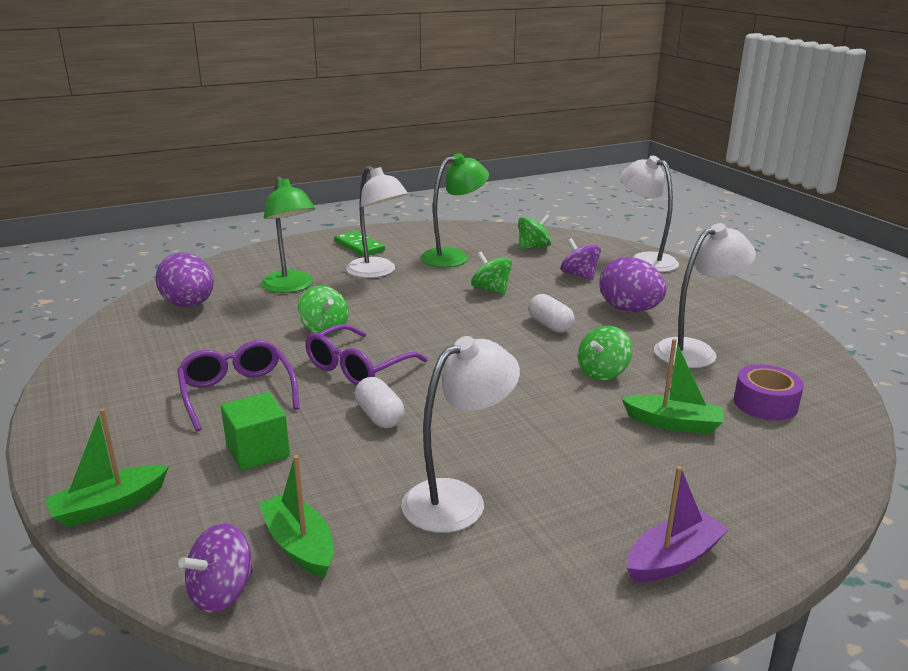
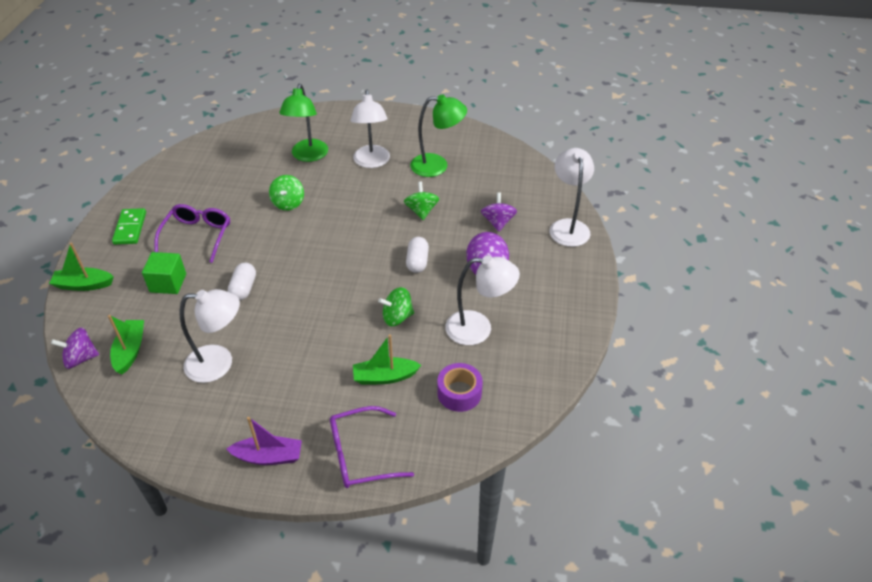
camera: 35 degrees right, 20 degrees up
purple egg [156,253,214,308] -> none
purple glasses [305,324,428,386] -> purple glasses moved to [330,406,414,488]
green domino [334,231,385,257] -> green domino moved to [112,208,146,245]
green spinning top [518,214,551,249] -> none
green boat [622,339,724,434] -> green boat turned 120 degrees clockwise [353,335,421,384]

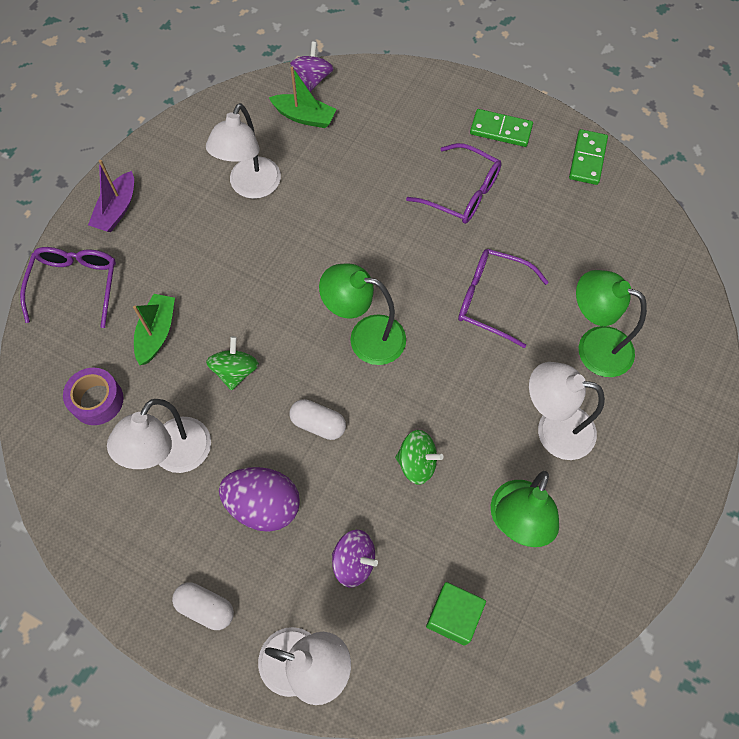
camera: 110 degrees right, 20 degrees up
green boat [49,243,114,291] -> none
green cube [142,252,186,294] -> green cube moved to [426,582,486,646]
white capsule [228,263,256,300] -> white capsule moved to [172,583,234,630]
green spinning top [269,175,304,211] -> purple glasses [458,249,549,348]
none -> green lamp [319,263,406,365]
none -> green domino [569,129,608,185]

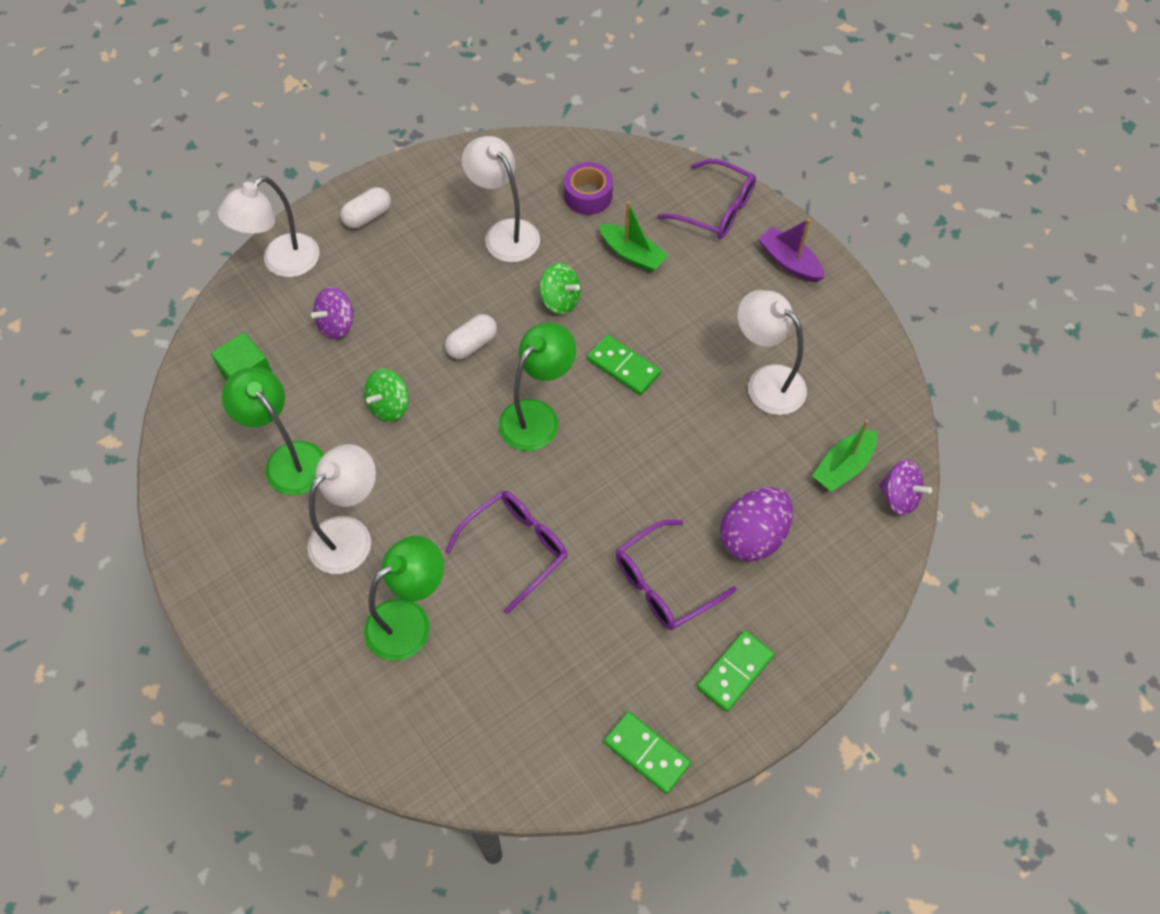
camera: 115 degrees right, 5 degrees down
purple egg [219,467,300,532] -> purple egg moved to [720,487,793,561]
none -> green domino [587,335,661,395]

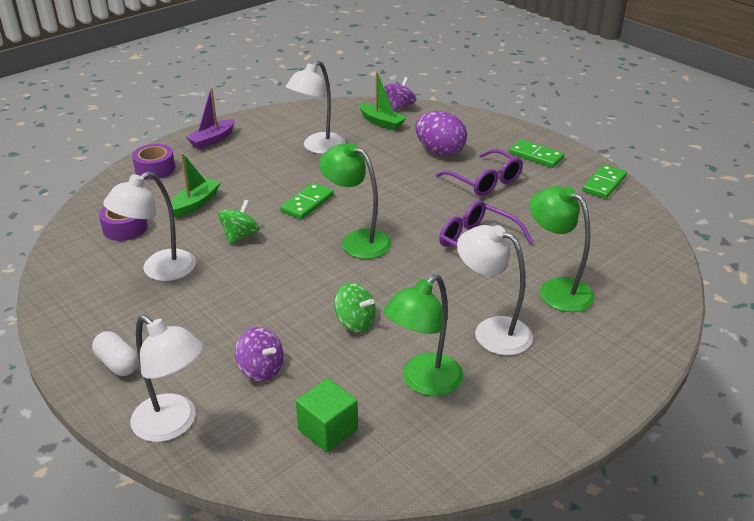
camera: 95 degrees left, 25 degrees down
white capsule [445,314,497,359] -> none
purple glasses [657,159,756,239] -> purple tape [132,144,175,180]

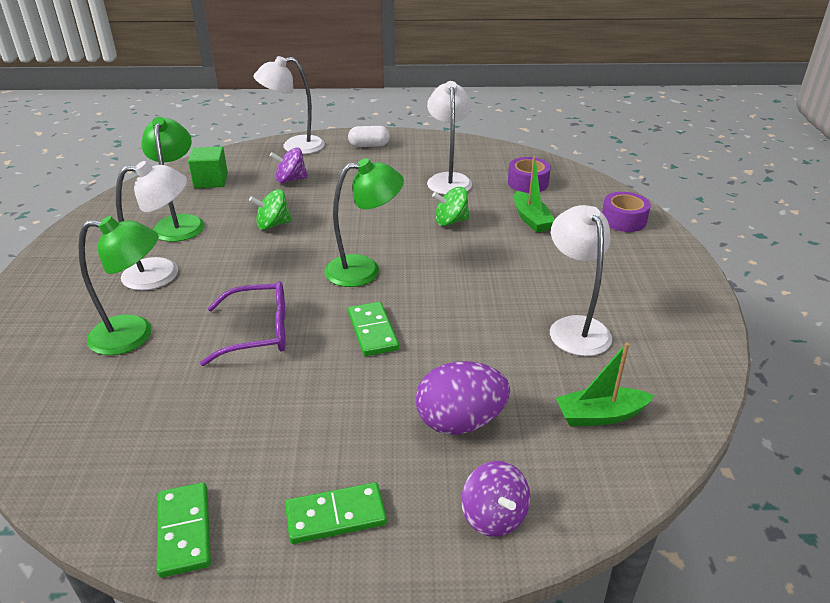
camera: 130 degrees right, 0 degrees up
purple boat [186,88,235,149] -> none
green spinning top [218,200,260,245] -> green spinning top turned 105 degrees clockwise [432,187,470,226]
green domino [280,183,334,220] -> green domino moved to [348,302,399,356]
purple spinning top [384,77,416,111] -> purple spinning top moved to [461,461,530,537]
purple glasses [436,149,523,196] -> none

